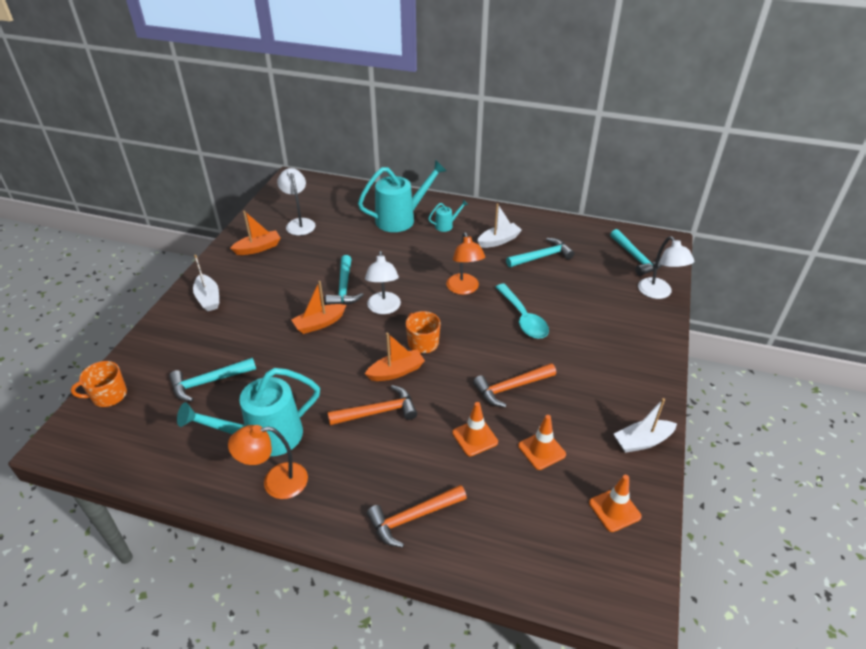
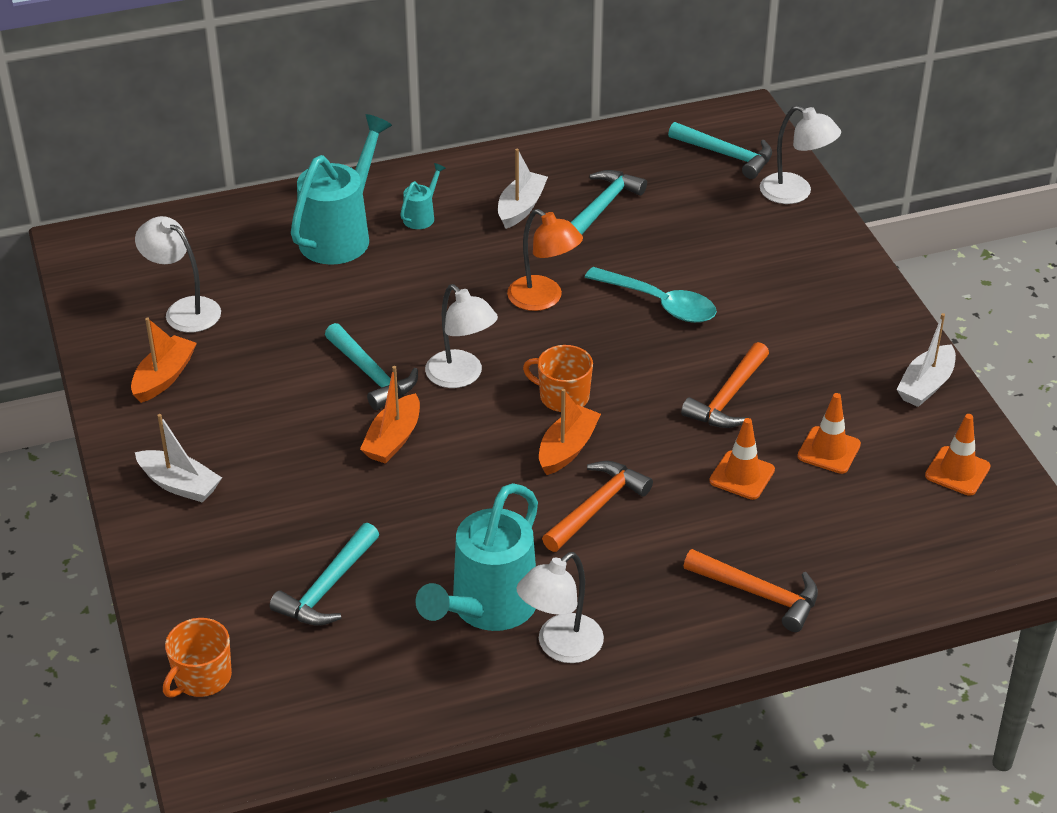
camera: 35 degrees left, 0 degrees up
orange lamp [228,425,308,499] -> white lamp [517,552,604,663]
orange hammer [367,485,467,548] -> orange hammer turned 90 degrees counterclockwise [684,549,818,632]

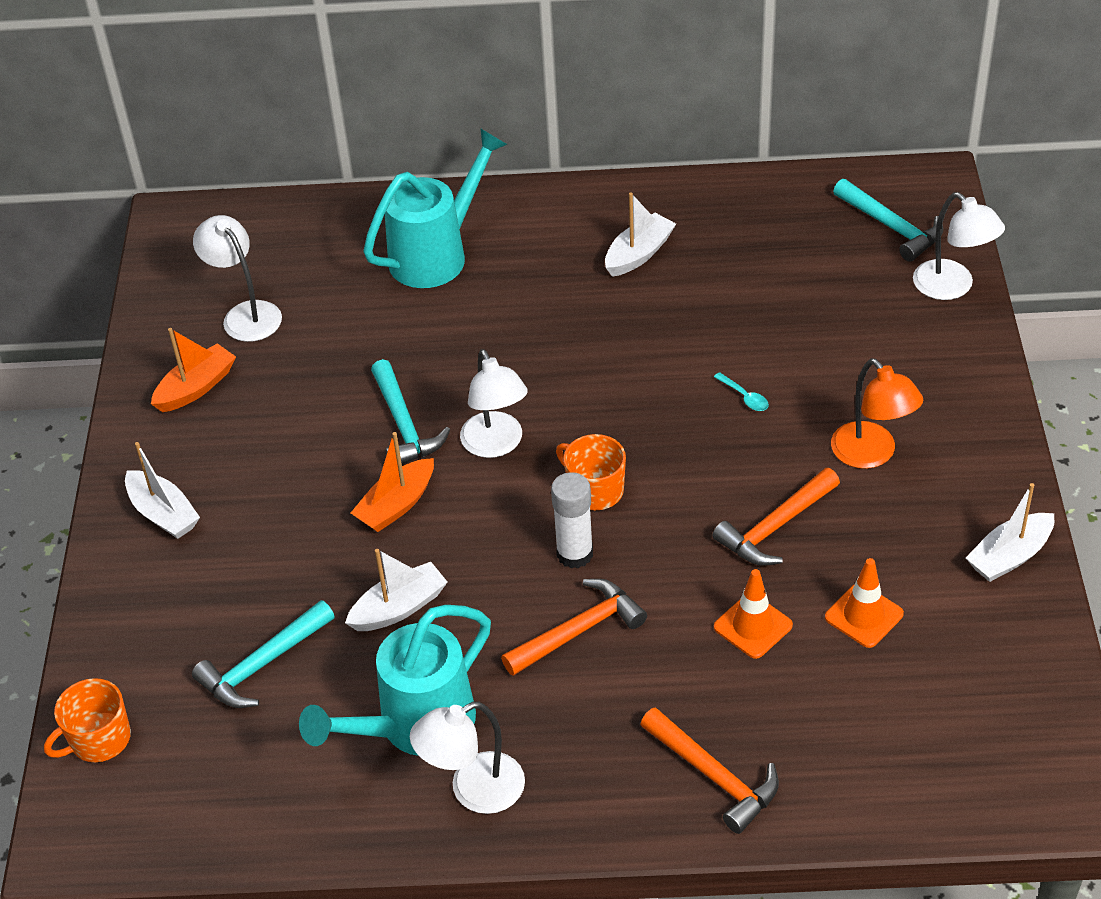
camera: 20 degrees right, 5 degrees up
turquoise watering can [400,163,446,229] -> none
orange lamp [507,209,583,311] -> orange lamp moved to [831,358,923,469]
orange boat [539,389,601,475] -> white glue stick [551,472,593,568]
turquoise hammer [570,170,647,235] -> none
turquoise spoon [585,267,717,323] -> turquoise spoon [714,372,769,411], size x0.43
orange traffic cone [925,414,991,496] -> none
none -> white boat [345,549,448,631]

